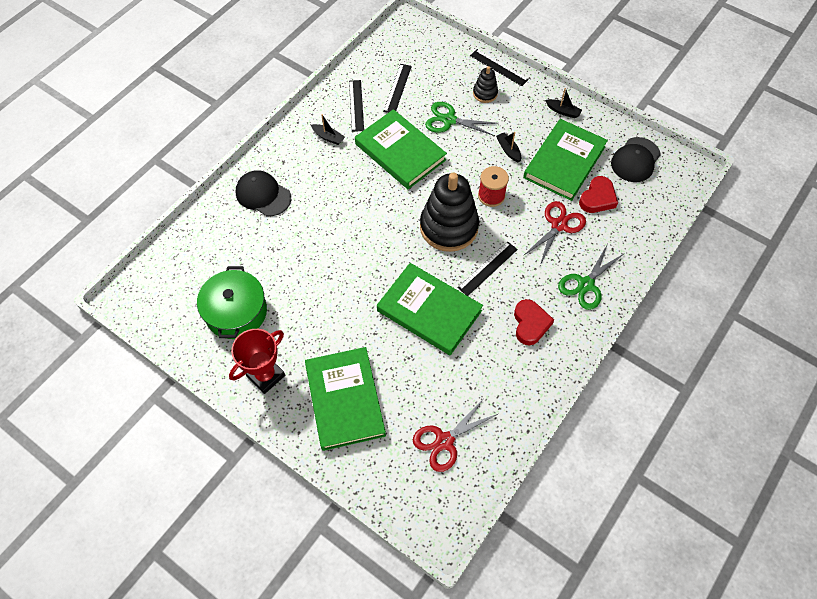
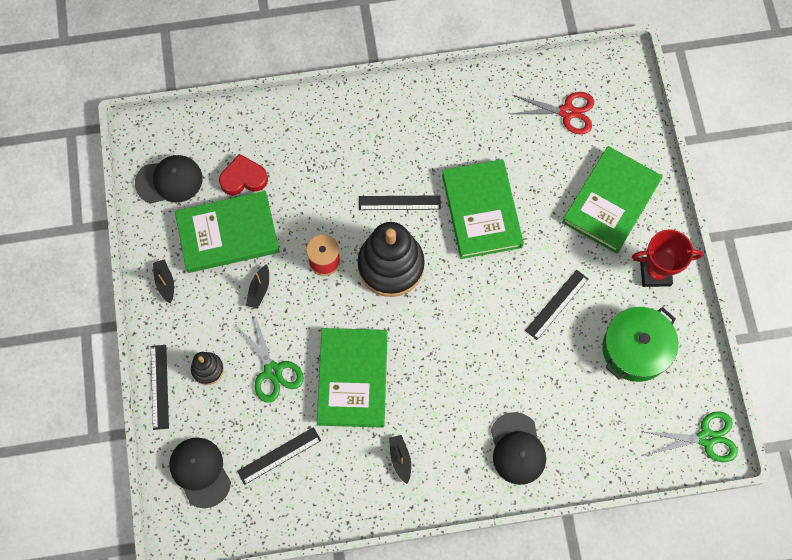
camera: 135 degrees left, 10 degrees up
black ruler [349,80,364,132] -> black ruler moved to [525,270,588,340]
red heart [514,299,554,345] -> none
red scissors [523,201,586,265] -> none
green scissors [558,244,625,310] -> green scissors moved to [645,411,738,462]
none -> black cap [169,437,231,508]

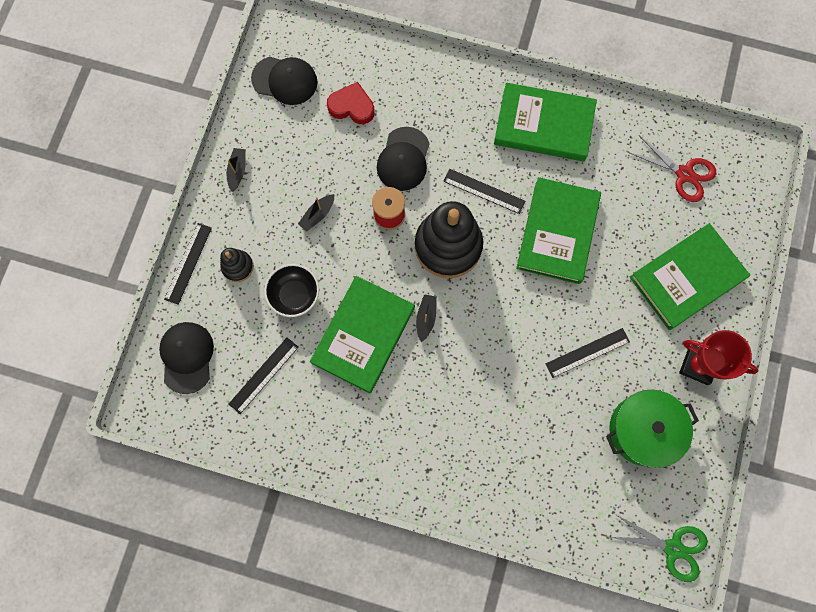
camera: 25 degrees right, 5 degrees up
green book [175,191,280,273] -> green book moved to [494,83,597,161]
green scissors [237,316,304,403] -> black bowl [264,264,319,317]
black ruler [237,427,321,485] -> black ruler turned 45 degrees counterclockwise [229,337,299,414]
black boat [389,435,411,484] -> black boat moved to [416,294,437,342]
black cap [491,412,546,485] -> black cap moved to [377,127,430,191]

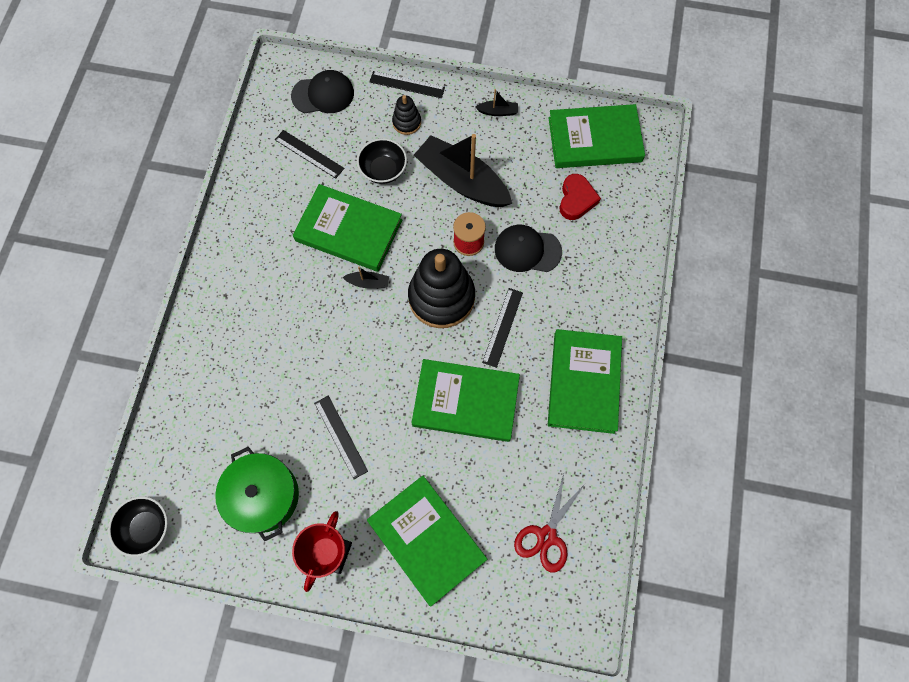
camera: 85 degrees right, 5 degrees down
black cap [251,57,318,105] -> green book [548,104,645,168]
black boat [298,194,334,231] -> black boat [414,134,512,207], size x2.47
green scissors [610,514,708,582] -> black bowl [108,496,168,557]

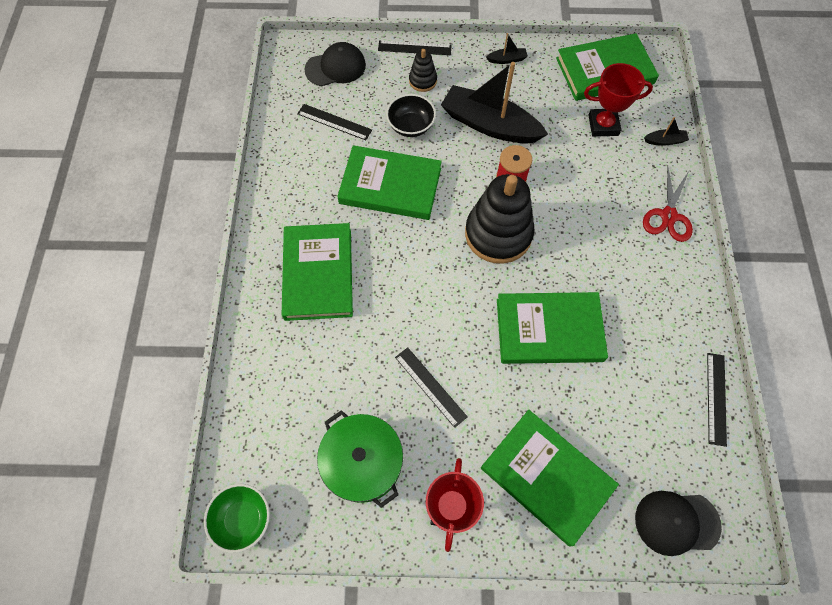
camera: 10 degrees left, 5 degrees down
black bowl [108,496,168,557] -> green bowl [204,484,270,553]
black boat [342,267,389,288] -> black boat moved to [644,117,689,146]
black ruler [482,288,523,368] -> black ruler moved to [707,353,727,447]
black cap [495,225,562,272] -> black cap moved to [635,491,722,556]
red scissors [514,474,585,572] -> red scissors moved to [643,167,693,242]
green book [548,329,622,434] -> green book moved to [282,223,353,321]
red heart [559,174,601,220] -> red trophy [584,63,653,137]

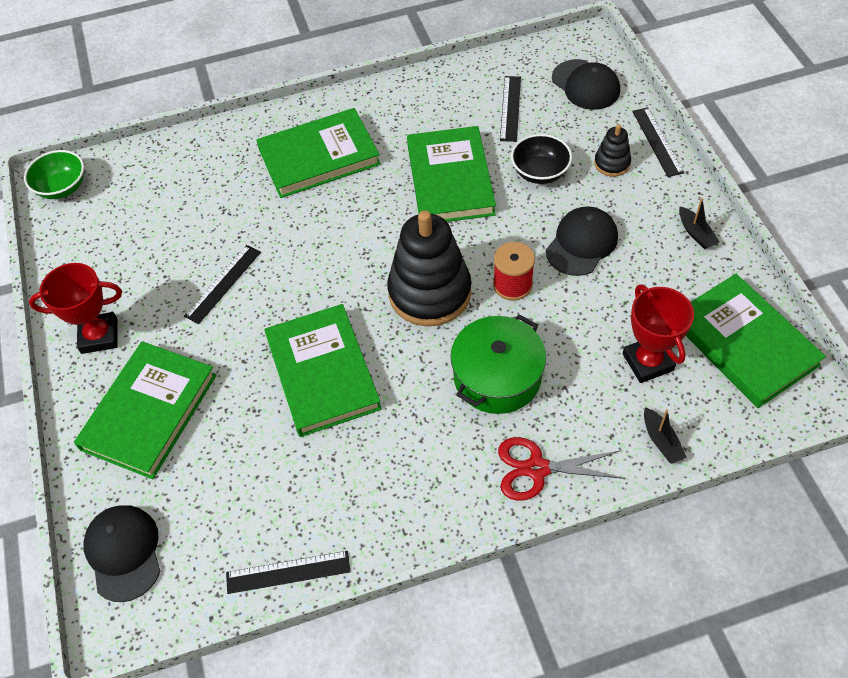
camera: 75 degrees right, 10 degrees down
green pot [317,410,403,508] -> green pot moved to [450,314,546,414]
black boat [441,62,548,144] -> black cap [546,206,618,276]

